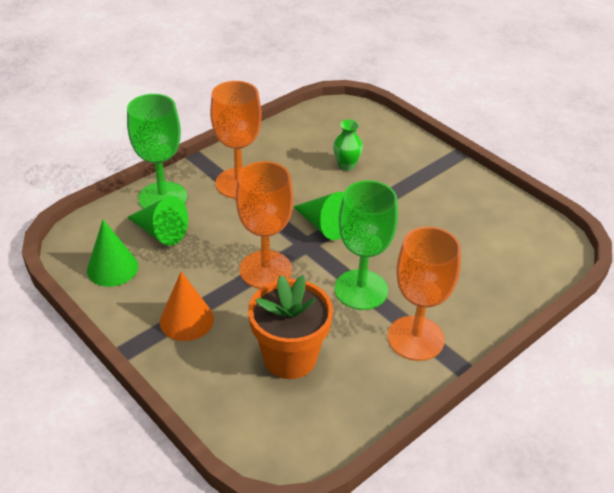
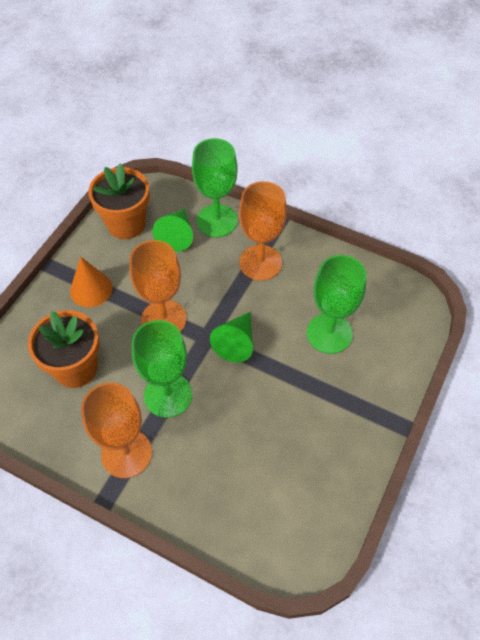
camera: 70 degrees right, 15 degrees up
green cone [87,220,138,287] -> orange flower pot [88,163,150,239]
green vase [333,119,363,171] -> green goblet [307,255,367,354]

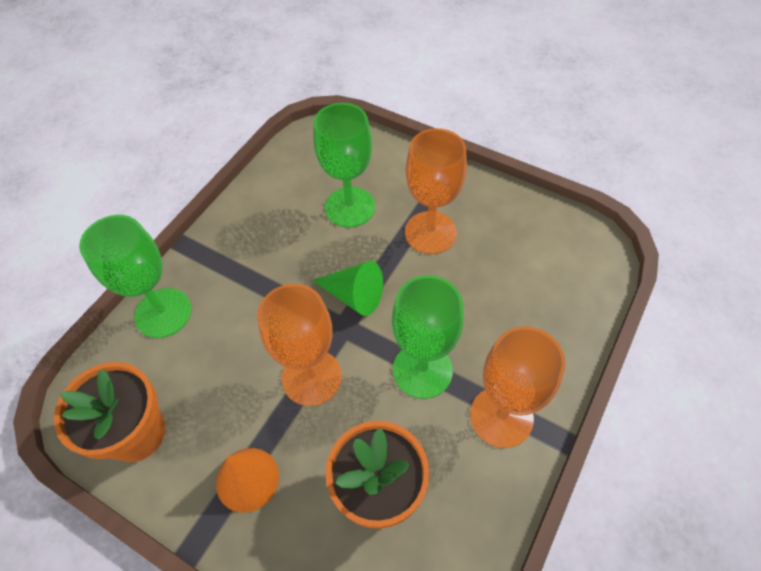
camera: 85 degrees left, 0 degrees up
green cone [152,209,193,252] -> none
orange goblet [239,181,287,281] -> orange goblet moved to [405,128,467,254]

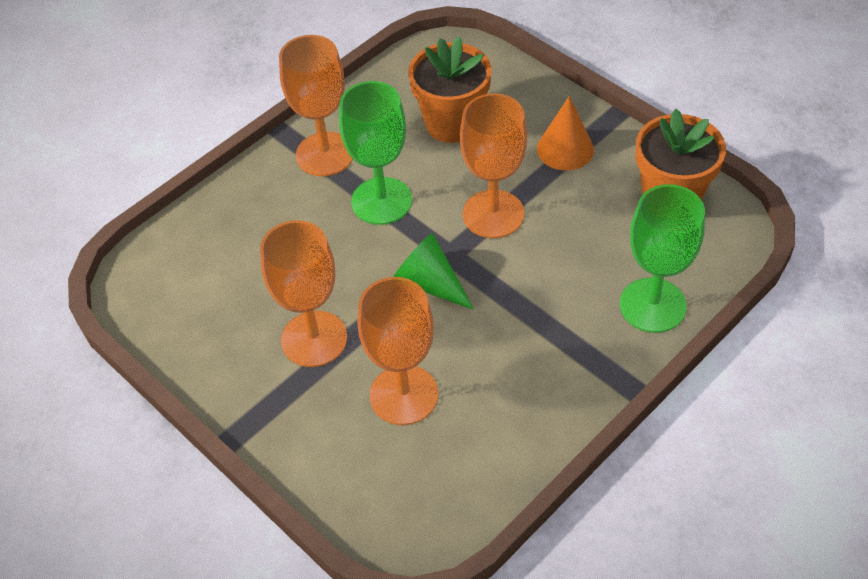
camera: 165 degrees left, 5 degrees down
green goblet [313,103,375,228] -> orange goblet [357,277,438,425]

